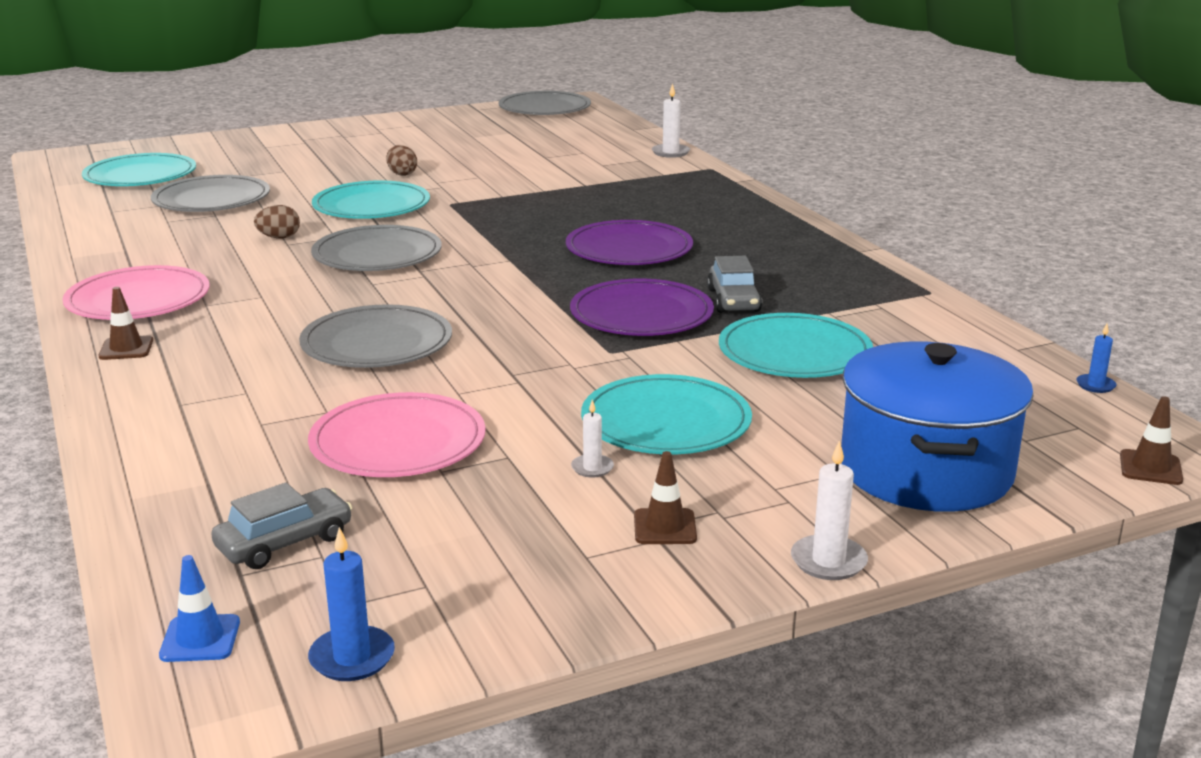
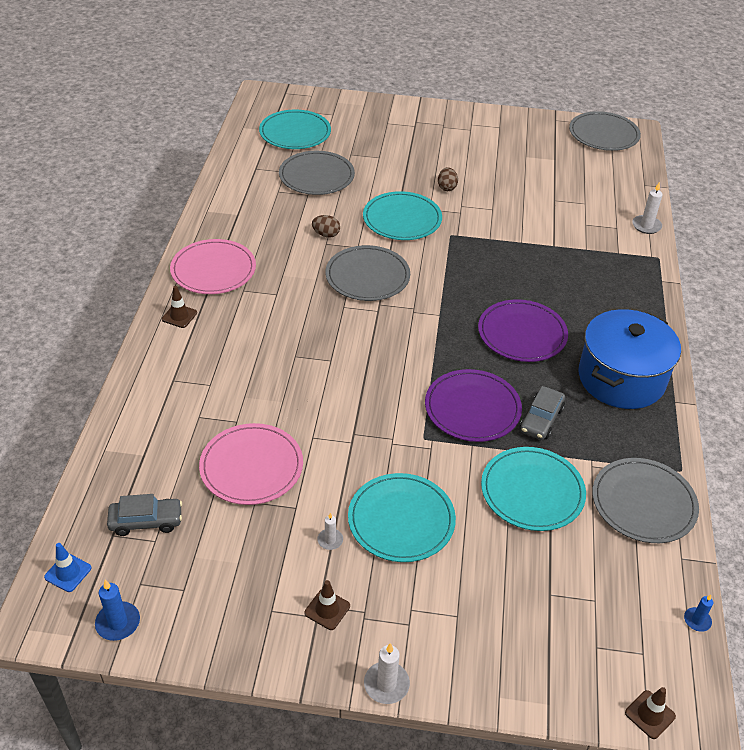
camera: 30 degrees right, 20 degrees up
grey plate [299,304,452,368] -> grey plate moved to [592,458,699,543]
blue pot [841,341,1034,512] -> blue pot moved to [579,309,681,409]

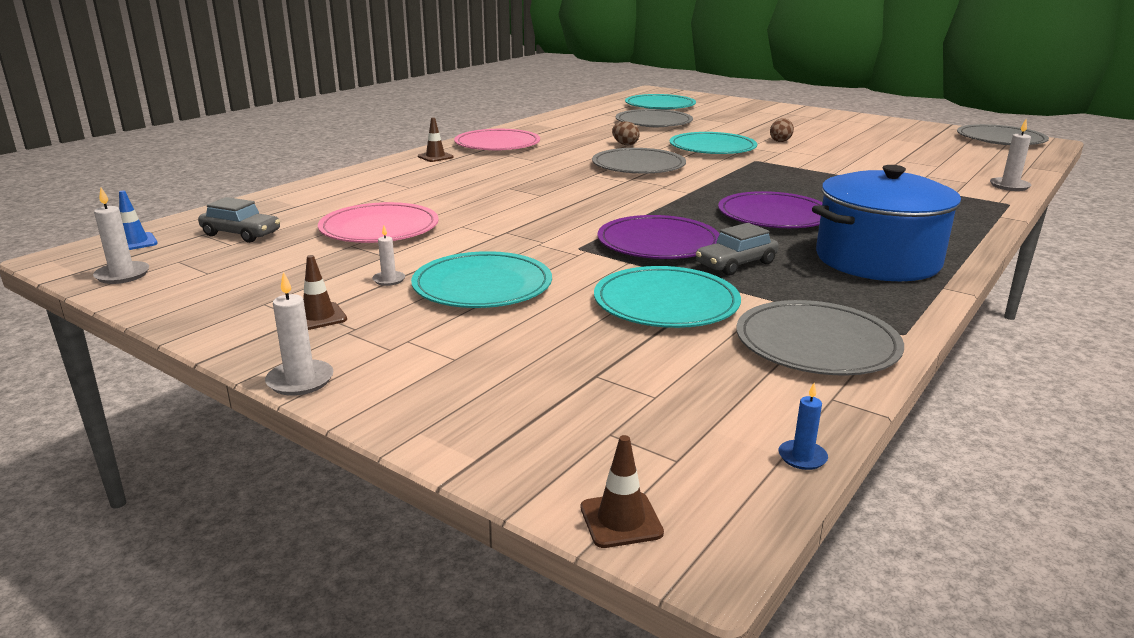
camera: 30 degrees right, 20 degrees down
blue candle [95,580,140,641] -> white candle [93,187,149,284]

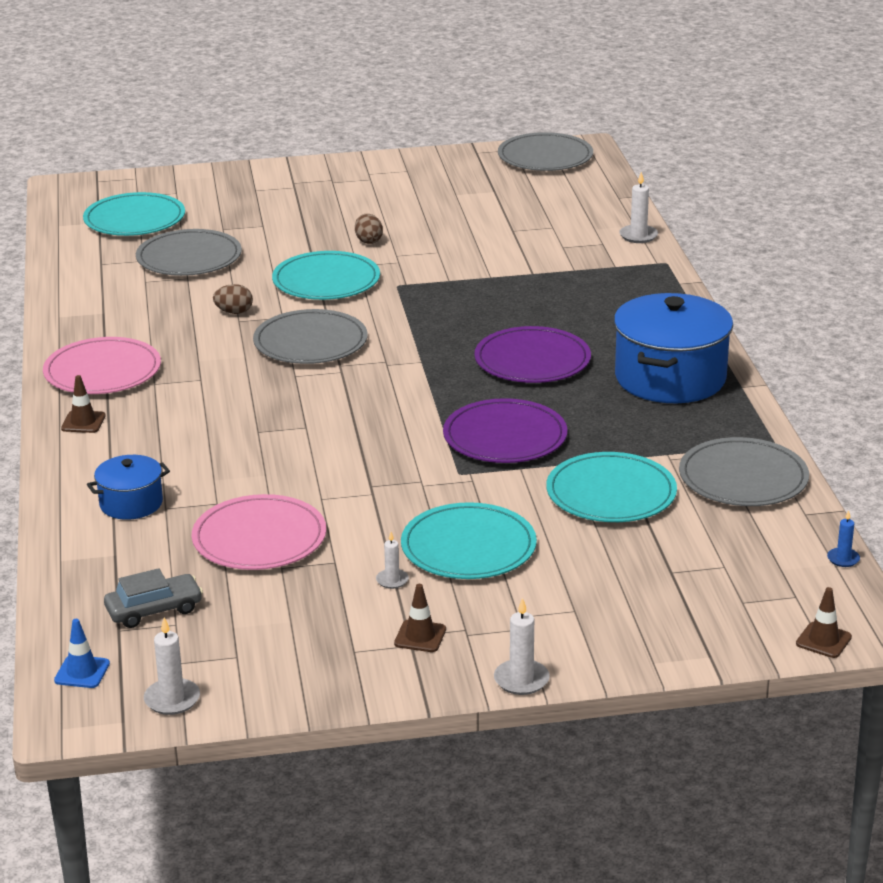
camera: 45 degrees left, 5 degrees up
grey car [696,223,779,275] -> none
none -> blue pot [87,455,170,520]

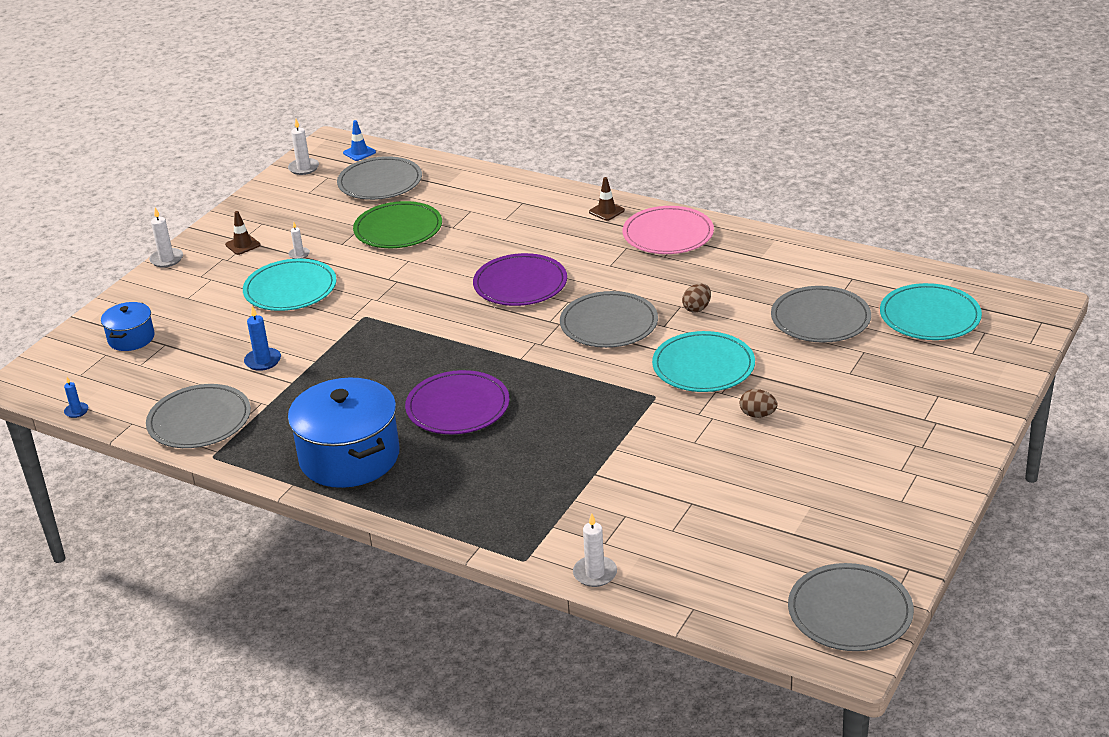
camera: 130 degrees right, 5 degrees up
blue pot [87,455,170,520] -> blue pot moved to [101,302,155,351]
grey car [104,568,203,628] -> grey plate [337,156,422,200]
pink plate [192,494,326,570] -> green plate [353,201,442,248]
purple plate [443,398,567,463] -> purple plate moved to [473,253,567,306]
turquoise plate [546,452,677,522] -> blue candle [244,306,281,371]
brown traffic cone [796,587,852,658] -> none

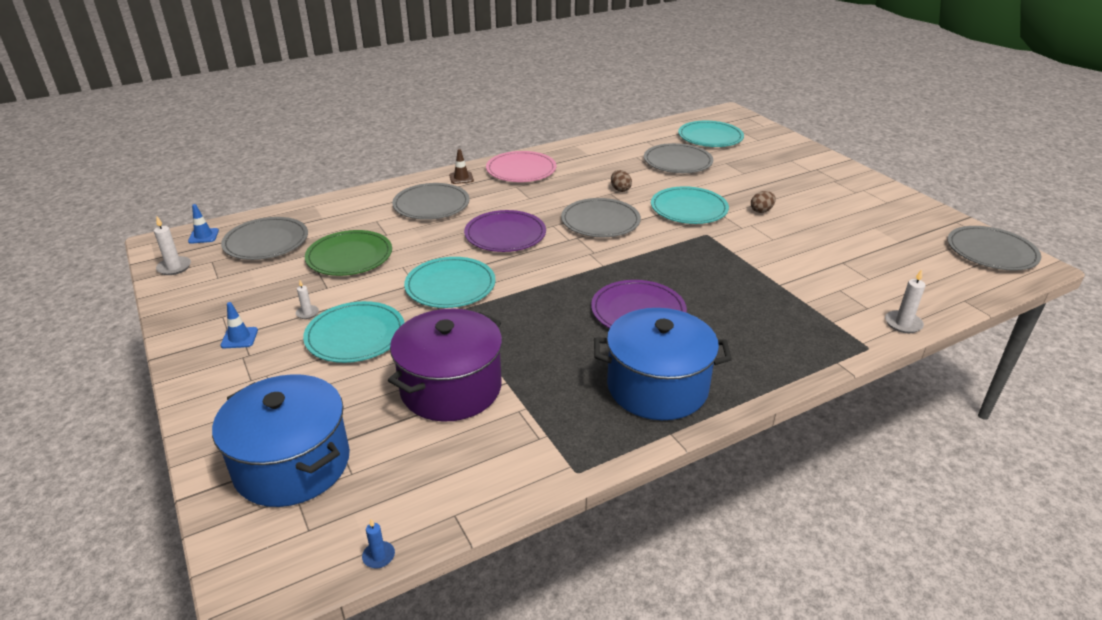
camera: 60 degrees left, 0 degrees up
blue pot [101,302,155,351] -> blue pot [212,374,350,507], size x1.94
grey plate [146,384,251,448] -> grey plate moved to [392,183,470,220]
white candle [149,208,183,267] -> none
brown traffic cone [225,211,260,255] -> blue traffic cone [221,302,258,349]
blue candle [244,306,281,371] -> purple pot [388,309,502,422]
none -> turquoise plate [404,257,496,308]

